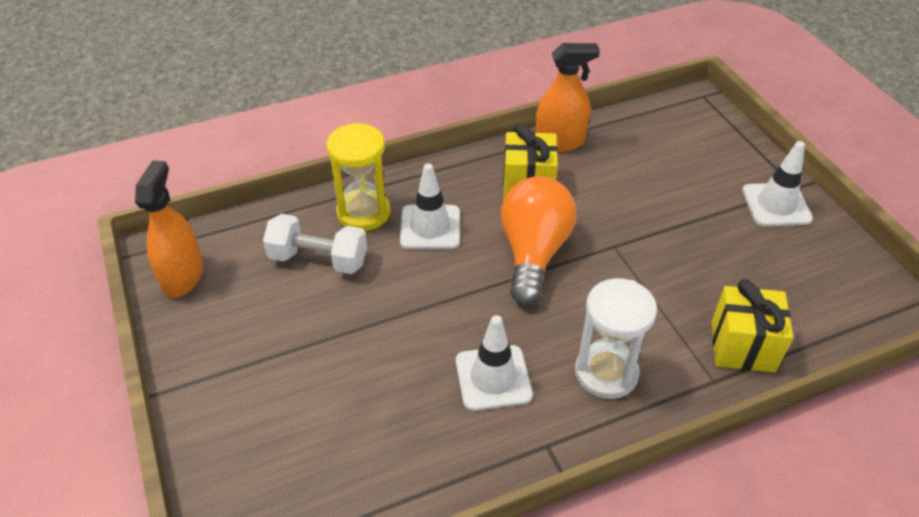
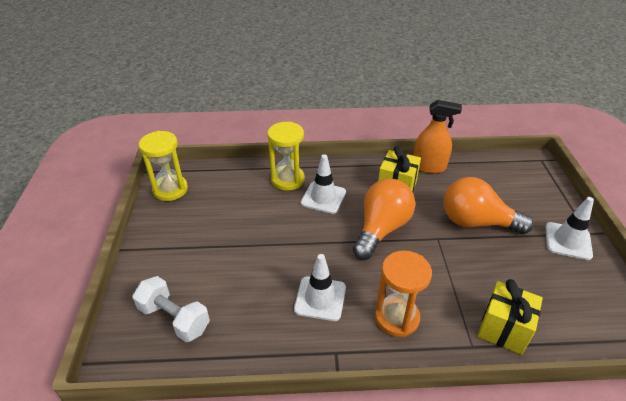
camera: 20 degrees right, 5 degrees down
orange spray bottle [135,160,203,298] -> yellow hourglass [139,131,188,201]
white dumbbell [263,214,367,274] -> white dumbbell moved to [132,276,210,342]
white hourglass [575,278,657,399] -> orange hourglass [375,251,432,337]
none -> orange light bulb [443,177,534,234]

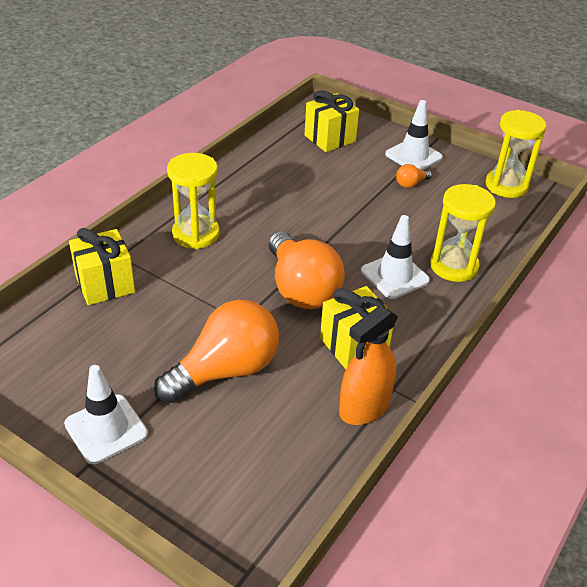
camera: 125 degrees right, 0 degrees up
white dumbbell [132,276,210,342] -> yellow gift [305,91,359,152]
white traffic cone [294,254,346,321] -> white traffic cone moved to [385,100,443,170]
orange hourglass [375,251,432,337] -> yellow hourglass [167,153,220,249]
none -> orange light bulb [396,164,432,188]

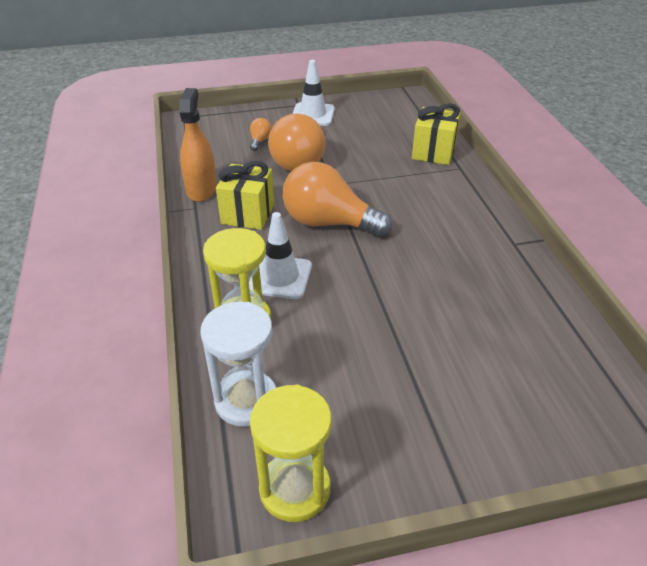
camera: 135 degrees right, 0 degrees up
yellow hourglass [167,153,220,249] -> none
yellow gift [305,91,359,152] -> none
white traffic cone [385,100,443,170] -> none
orange light bulb [396,164,432,188] -> orange light bulb moved to [250,118,272,151]
none -> white hourglass [200,302,276,427]

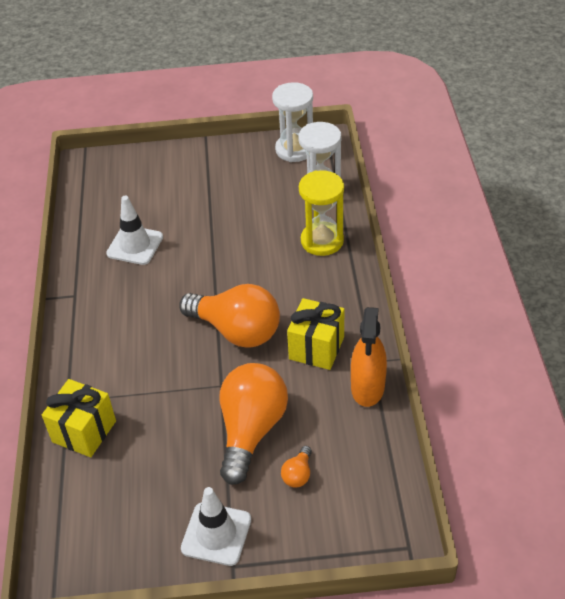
camera: 170 degrees left, 5 degrees up
white traffic cone [249,212,312,299] -> white traffic cone moved to [106,196,163,265]
yellow hourglass [250,384,332,522] -> white hourglass [272,82,313,162]

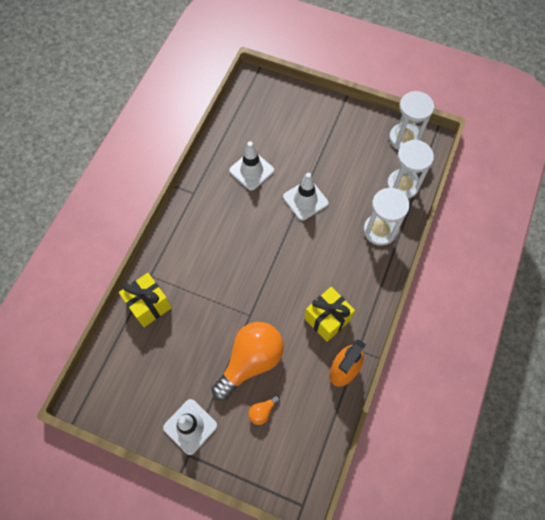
camera: 25 degrees right, 20 degrees up
orange light bulb [179,284,280,348] -> none
yellow hourglass [299,170,344,256] -> white hourglass [363,188,409,246]
none -> white traffic cone [283,173,328,221]

